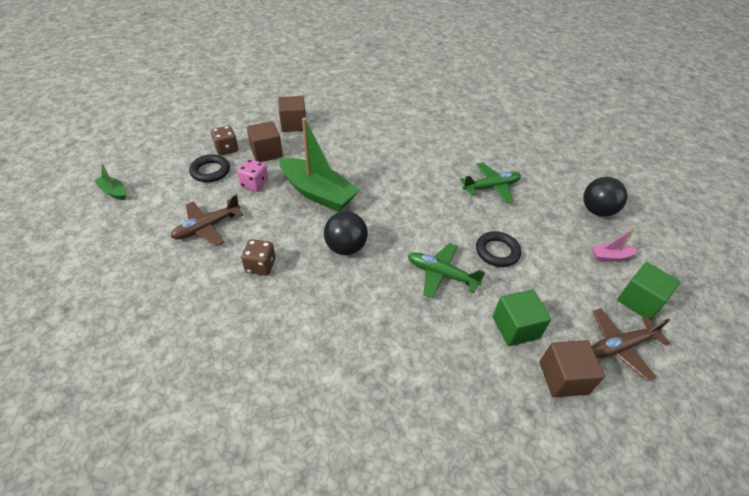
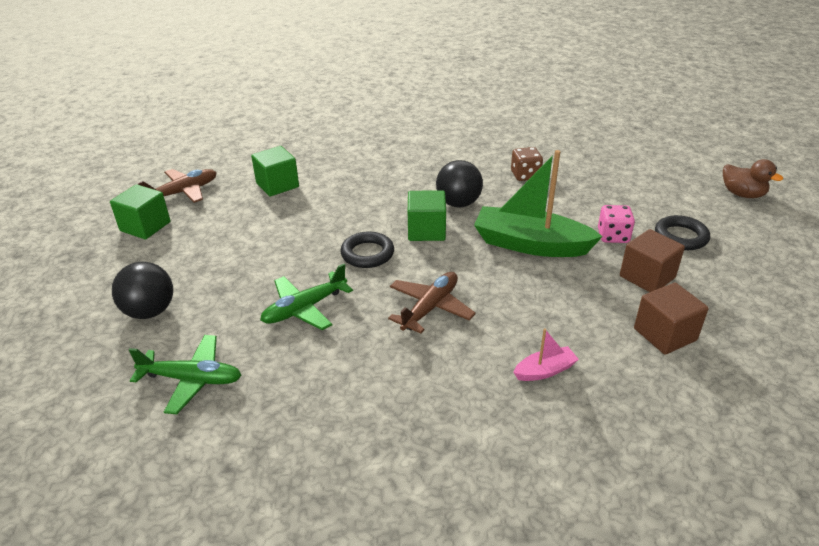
camera: 165 degrees right, 10 degrees down
green boat [94,164,126,200] -> brown duck [723,159,783,198]
brown plane [171,194,244,246] -> brown plane moved to [388,272,476,334]
brown dice [211,126,238,155] -> none
green plane [408,243,485,298] -> green plane moved to [129,335,242,414]
black ring [476,231,521,267] -> black ring moved to [340,231,394,268]
brown cube [539,340,605,397] -> none
pink boat [592,228,638,261] -> pink boat moved to [513,328,579,381]
none -> green cube [408,190,446,241]

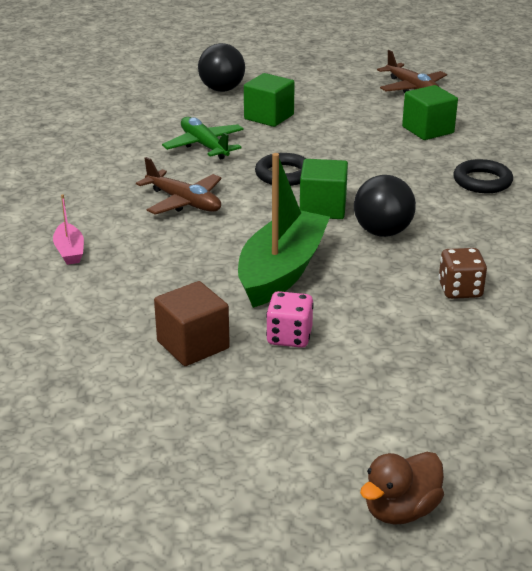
camera: 95 degrees right, 5 degrees down
green cube [110,184,171,239] -> green cube moved to [244,73,295,127]
green plane [129,335,242,414] -> none
brown cube [634,283,709,355] -> none
black ring [655,215,710,250] -> black ring moved to [453,159,513,193]

